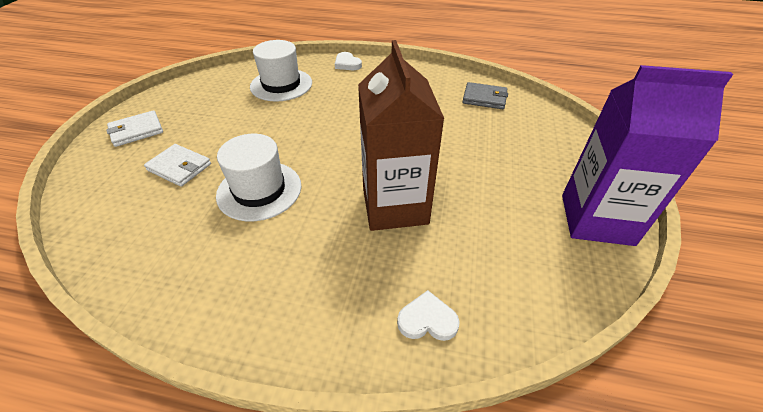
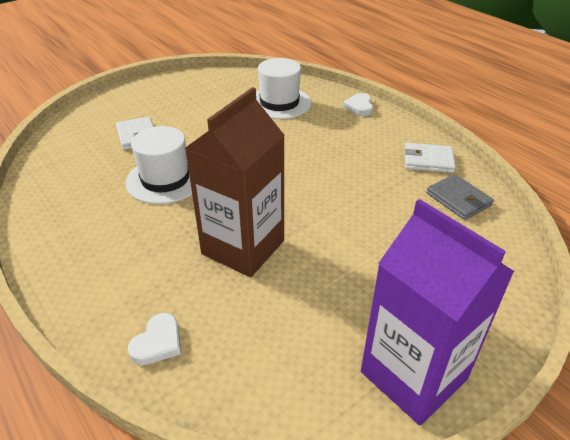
camera: 40 degrees right, 5 degrees down
white wallet [106,110,163,147] -> white wallet moved to [405,143,456,173]
white heart [397,290,460,341] -> white heart turned 75 degrees clockwise [128,313,181,365]

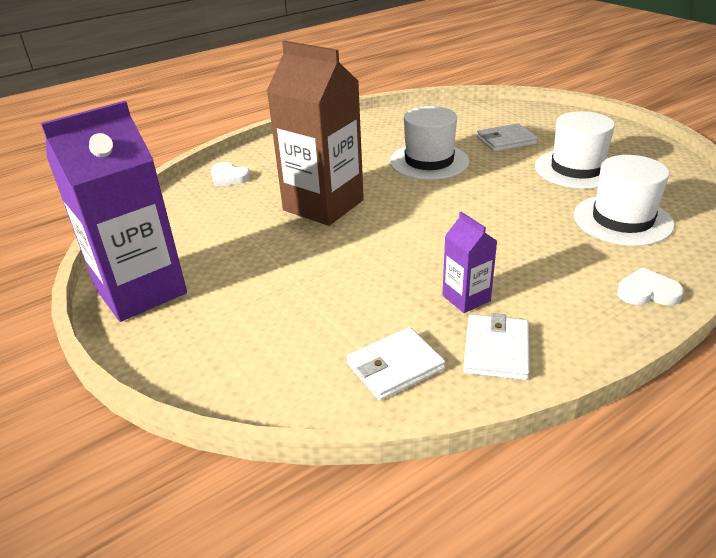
camera: 95 degrees right, 5 degrees down
grey wallet [426,174,494,220] -> white wallet [347,327,446,401]
none -> purple carton [442,212,497,313]
none -> white hat [535,111,615,189]

